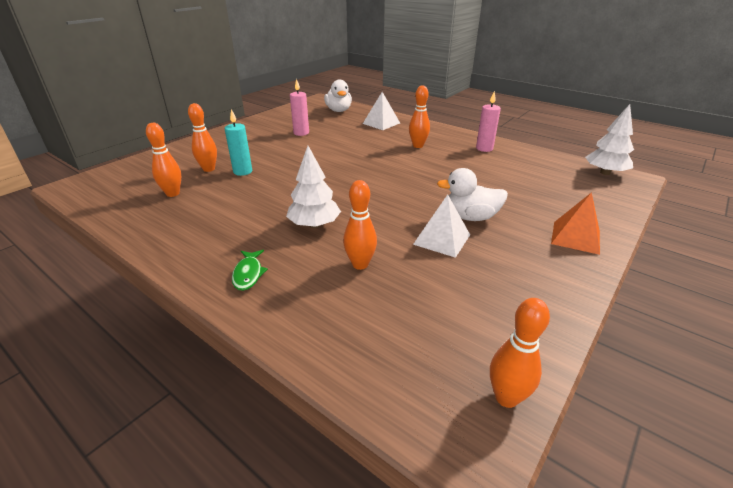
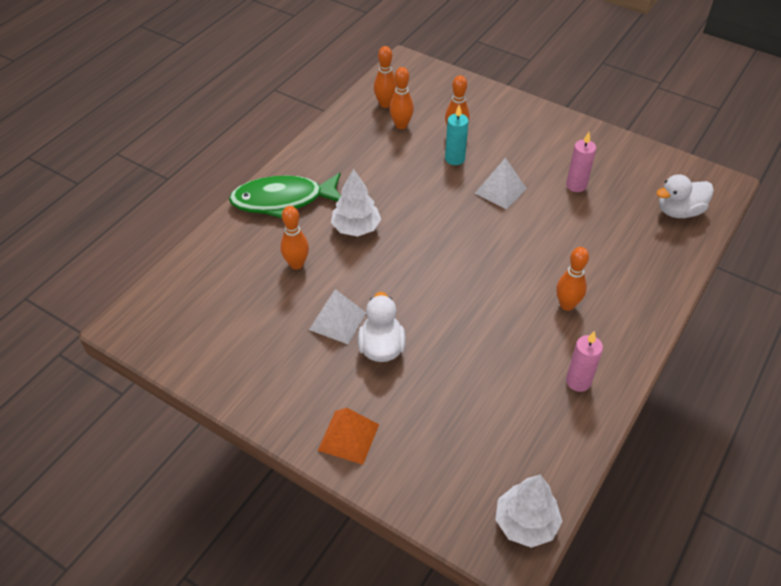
camera: 85 degrees right, 15 degrees up
green fish [232,250,268,291] -> green fish [229,173,341,218], size x2.30
white pyramid [363,92,400,130] -> white pyramid moved to [475,157,527,210]
orange bowling pin [490,298,550,408] -> orange bowling pin moved to [374,46,396,108]

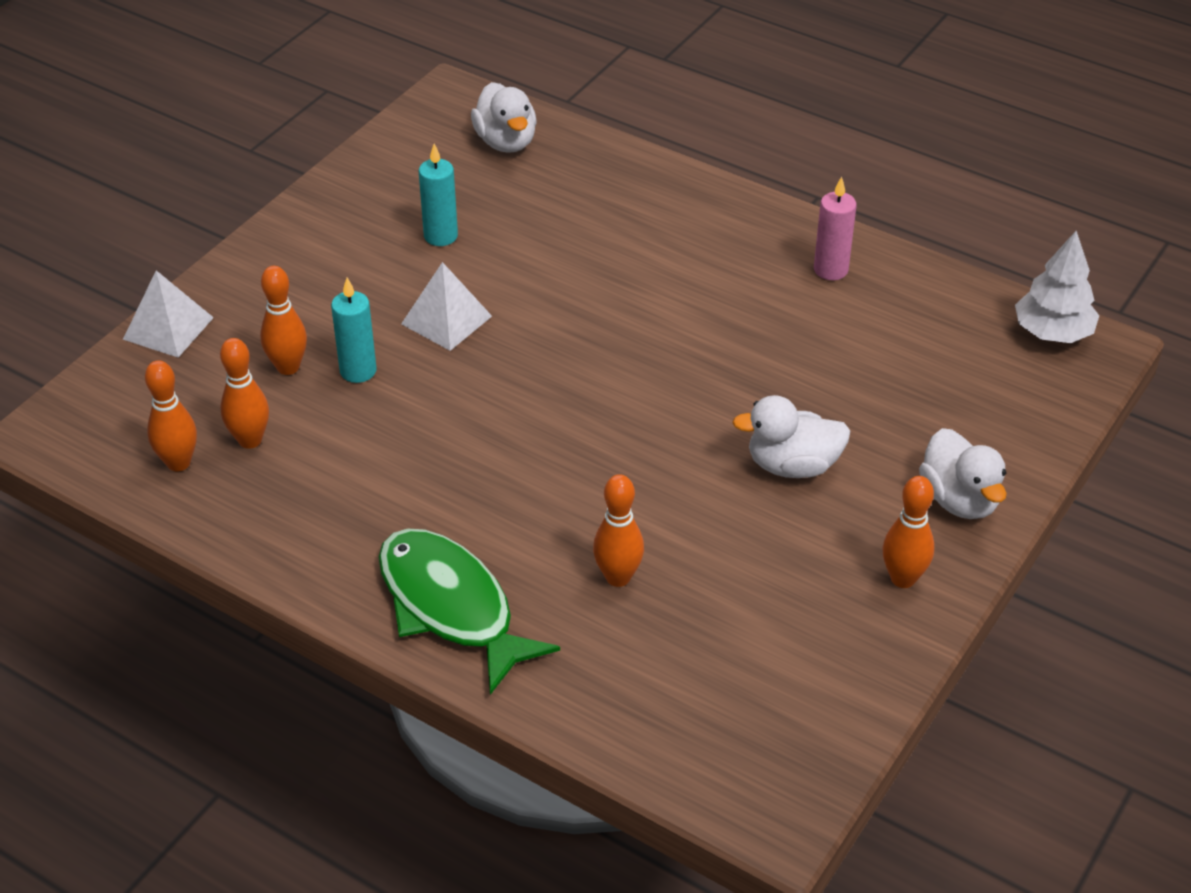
camera: 90 degrees left, 5 degrees down
green fish [229,173,341,218] -> green fish turned 150 degrees clockwise [378,529,560,695]
white pyramid [309,289,366,344] -> white pyramid moved to [123,270,214,358]
orange pyramid [318,408,379,465] -> white duck [919,428,1007,519]
white tree [331,169,381,237] -> none
orange bowling pin [556,247,589,311] -> orange bowling pin moved to [883,476,934,588]
pink candle [566,132,596,192] -> turquoise candle [419,144,458,246]

